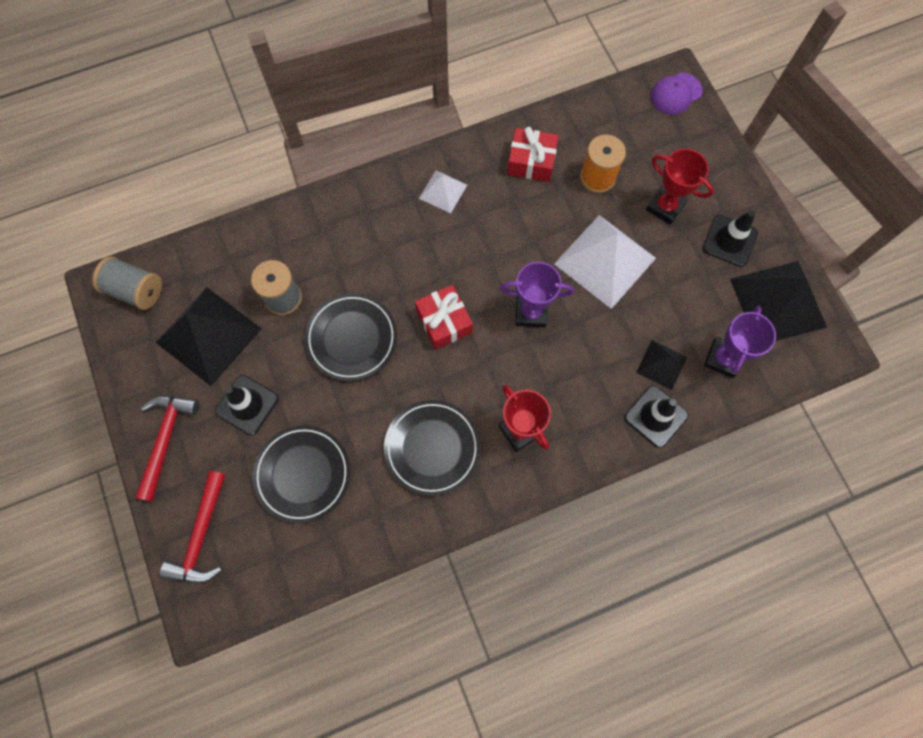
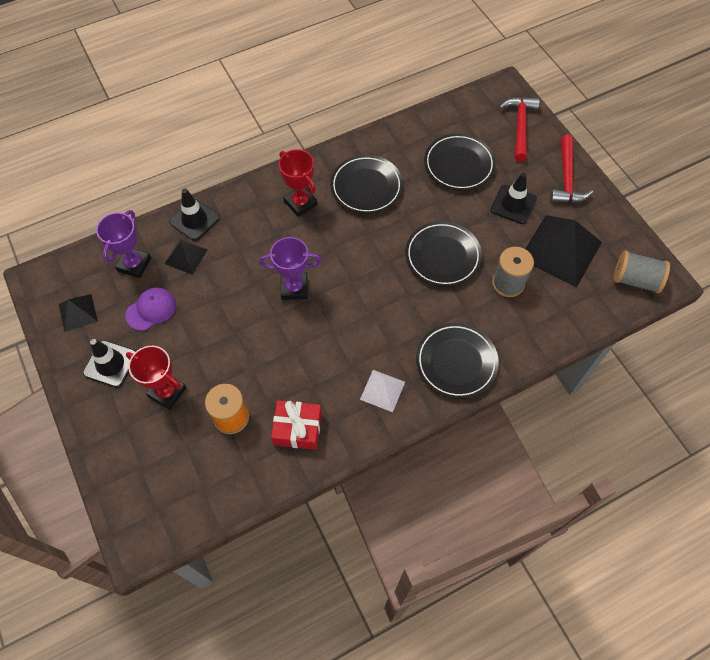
camera: 175 degrees right, 10 degrees down
red gift [415,285,473,349] -> none
white pyramid [554,215,656,309] -> none
purple cap [651,73,702,115] -> purple cap moved to [125,287,176,331]
black pyramid [730,261,827,341] -> black pyramid [59,294,98,332], size x0.51
none -> black plate [416,323,499,399]

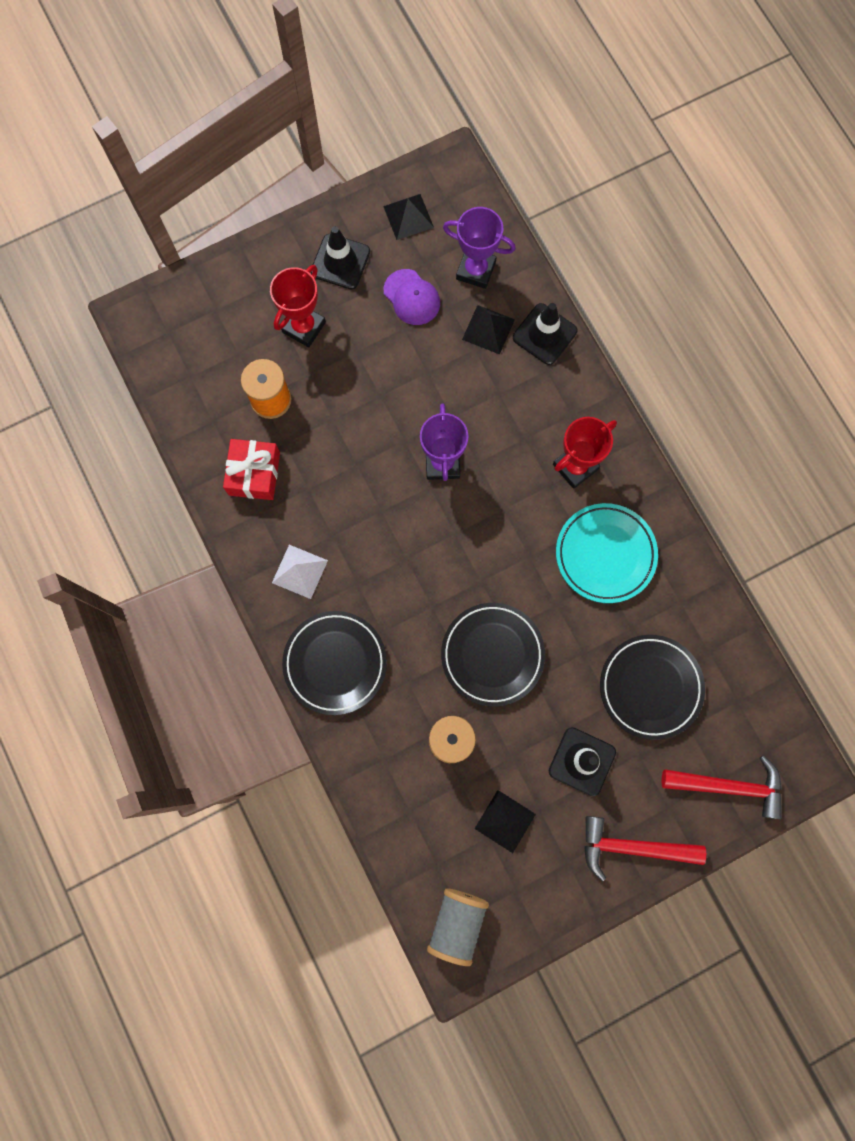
camera: 90 degrees right, 15 degrees up
black plate [330,155,403,214] -> turquoise plate [556,503,658,603]
black pyramid [525,215,602,288] -> black pyramid [475,790,536,853], size x0.51

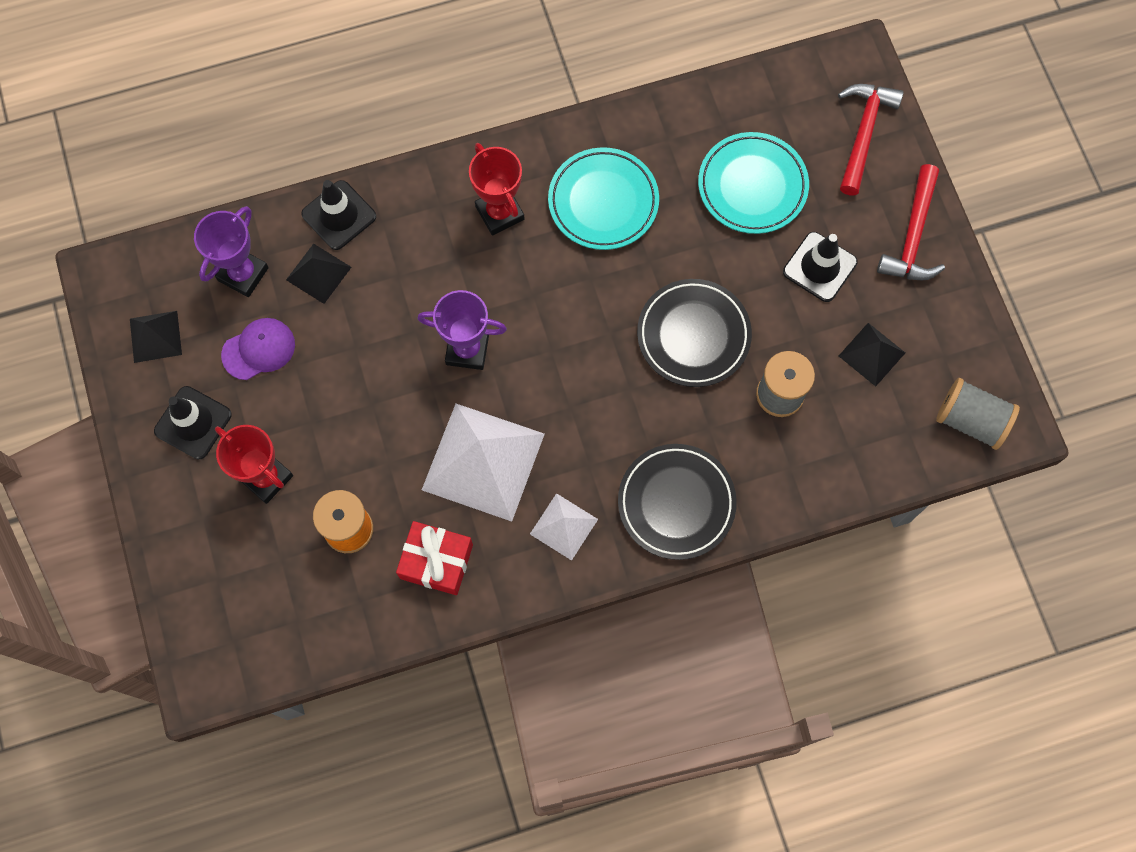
camera: 80 degrees left, 5 degrees down
black plate [600,635,705,740] -> turquoise plate [698,132,809,234]
none -> white pyramid [422,404,545,522]

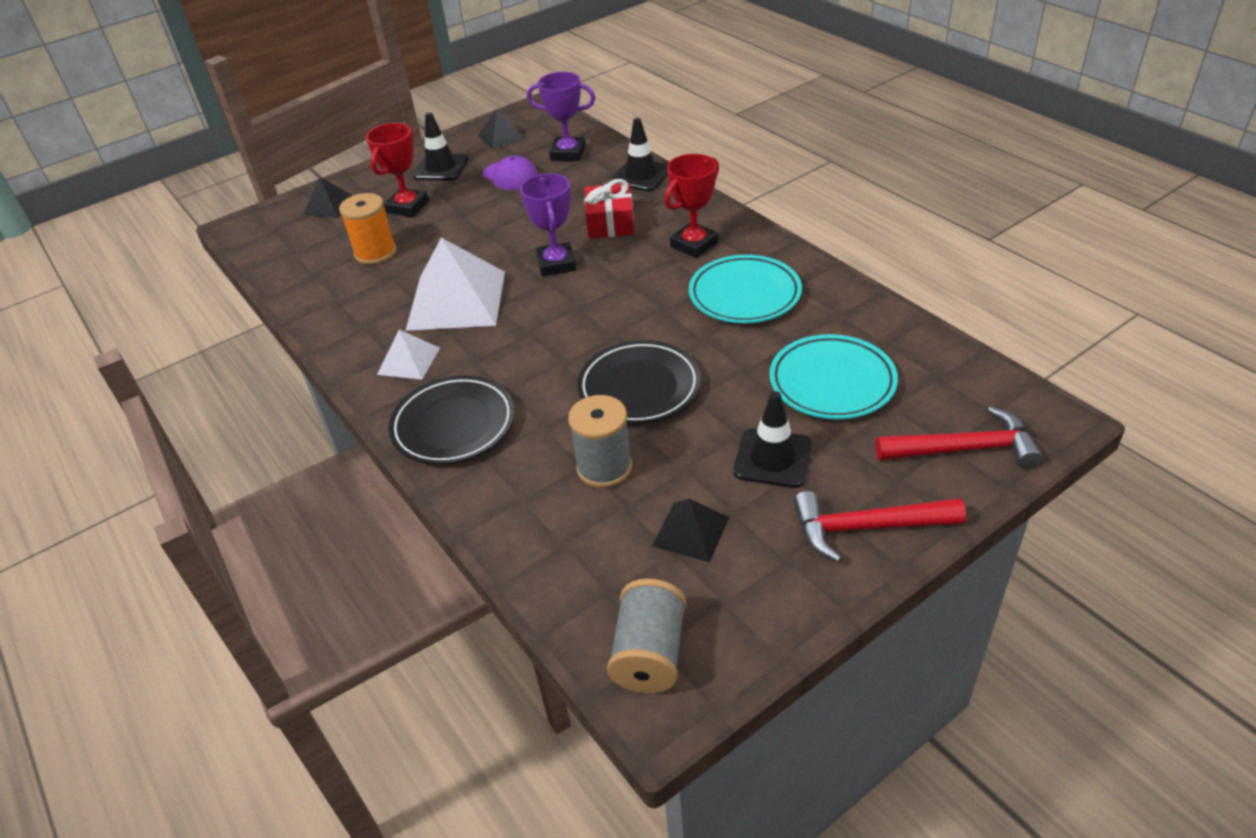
camera: 75 degrees right, 30 degrees down
black pyramid [286,244,351,304] -> black pyramid moved to [303,177,353,218]
red gift [396,521,473,595] -> red gift moved to [584,179,635,239]

